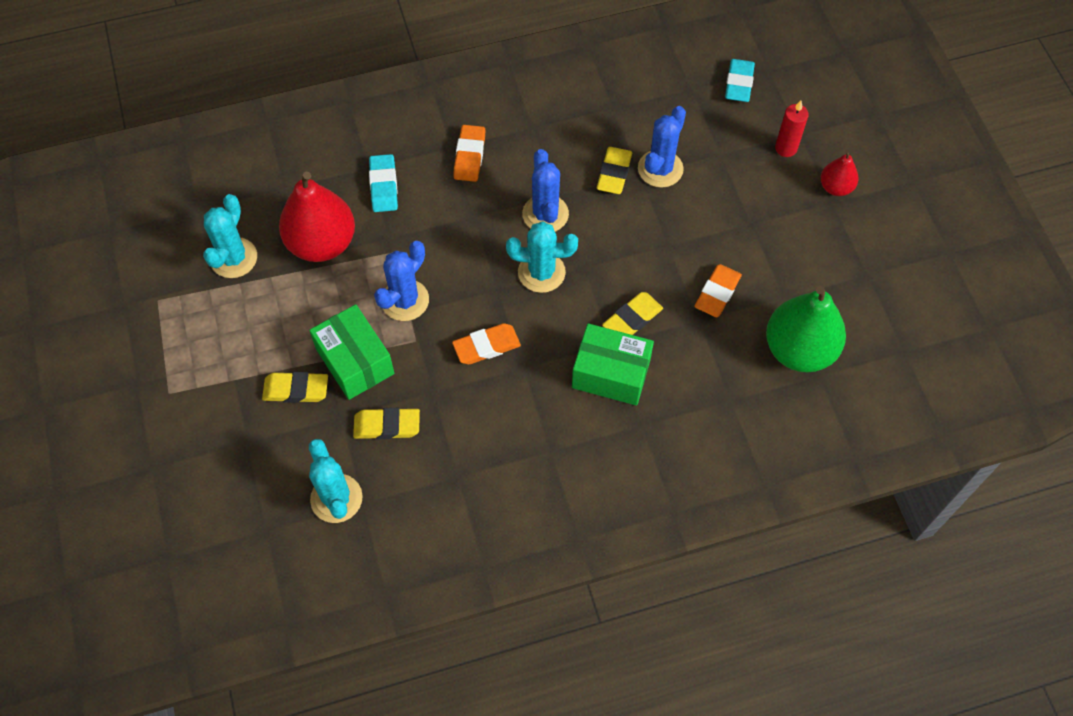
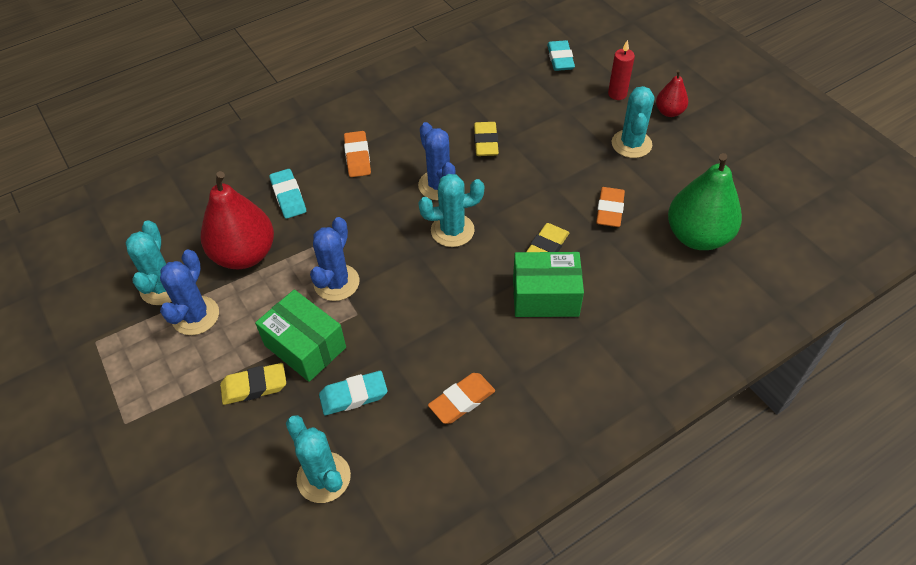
camera: 15 degrees left, 10 degrees down
yellow eraser [353,408,420,439] -> turquoise eraser [319,371,388,415]
orange eraser [452,323,521,364] -> orange eraser moved to [428,373,495,424]
blue cactus [638,106,686,188] -> blue cactus moved to [160,249,219,335]
none -> turquoise cactus [612,86,654,158]

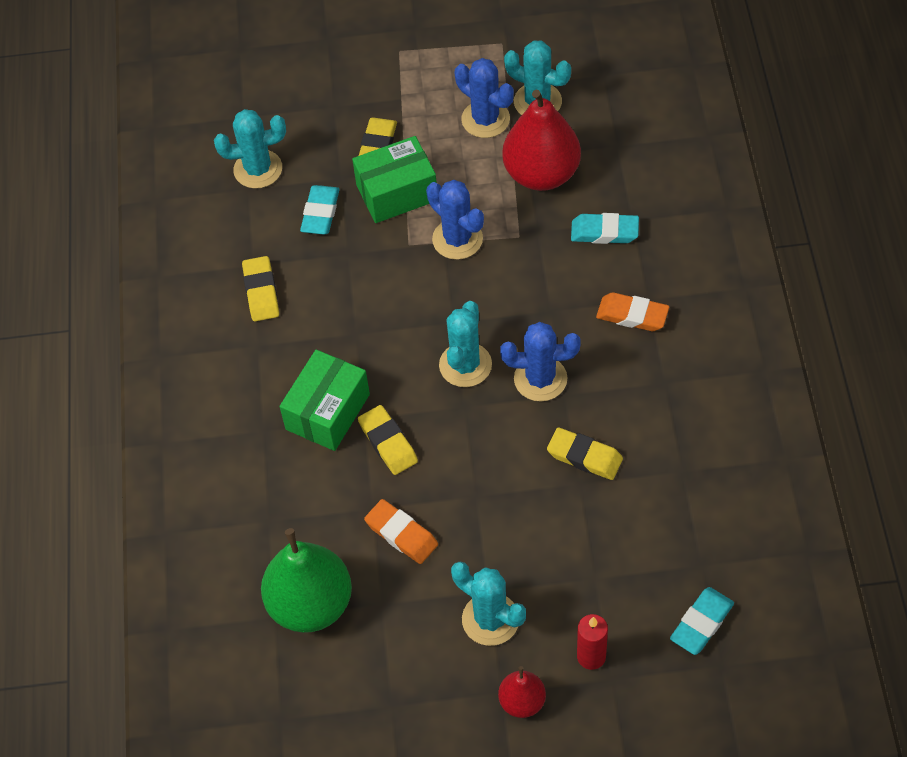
camera: 120 degrees right, 5 degrees up
orange eraser [428,373,495,424] -> yellow eraser [242,256,279,321]
turquoise eraser [547,40,575,71] -> turquoise eraser turned 75 degrees counterclockwise [670,587,734,655]

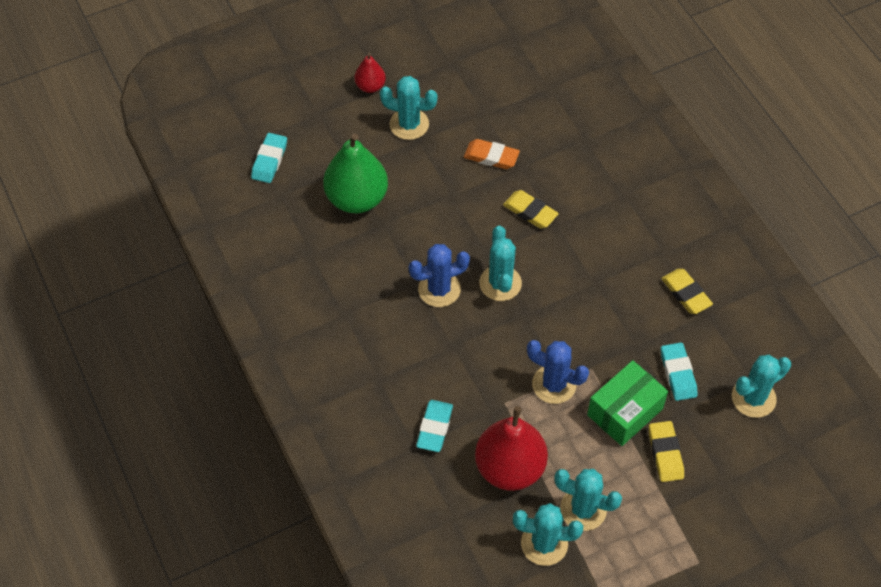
camera: 155 degrees right, 0 degrees up
green pear [261,528,352,633] -> green pear moved to [323,133,388,213]
green box [279,350,370,451] -> none
blue cactus [455,58,514,138] -> turquoise cactus [554,469,622,531]
yellow eraser [547,427,623,480] -> none
turquoise eraser [571,213,639,244] -> turquoise eraser turned 60 degrees counterclockwise [416,400,453,452]
red candle [577,614,608,670] -> none
orange eraser [596,292,669,331] -> none

